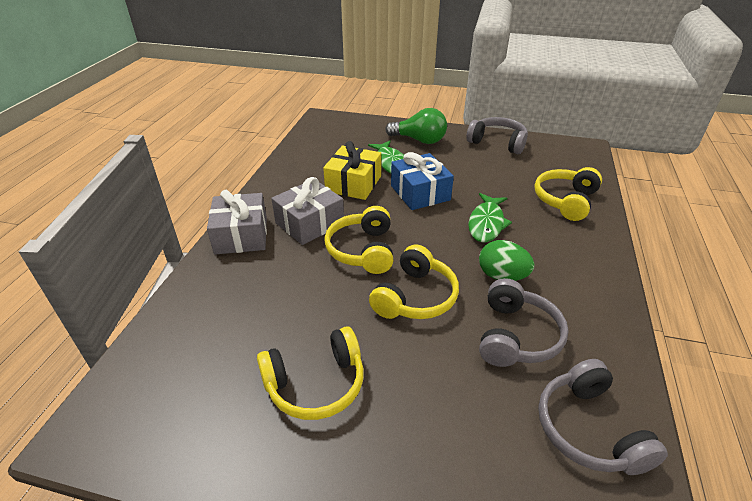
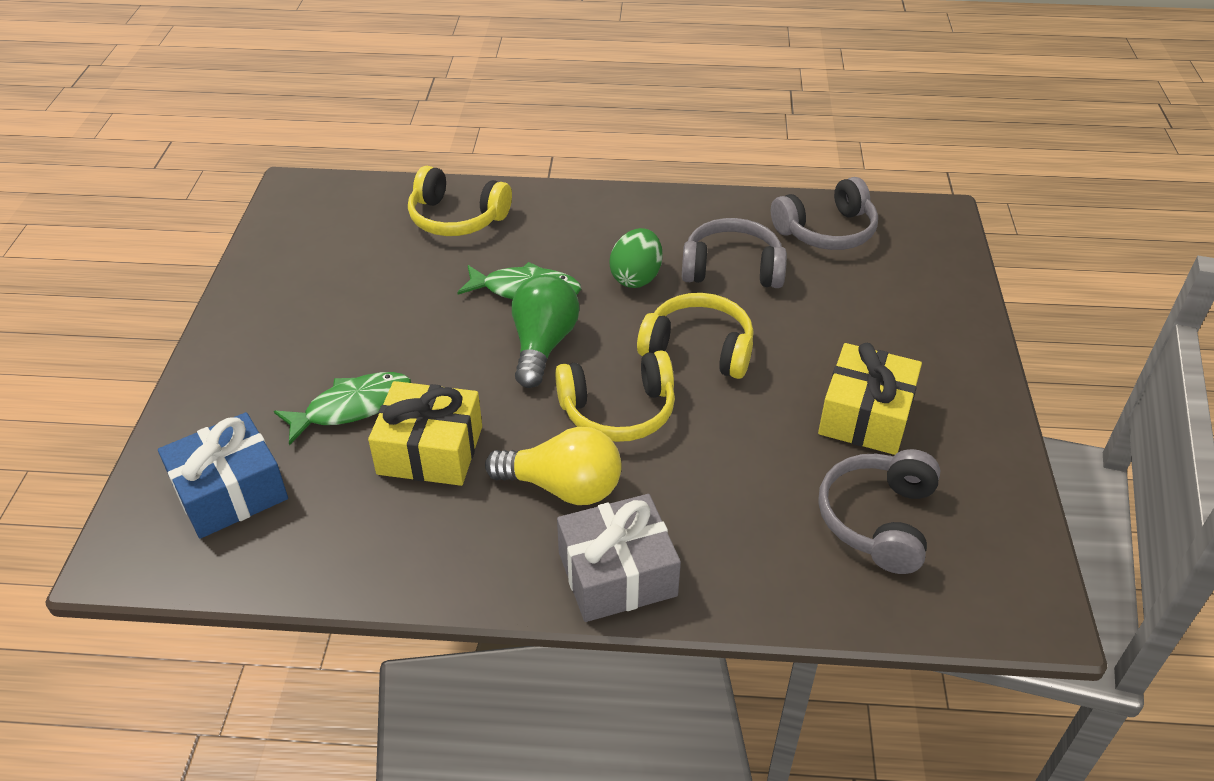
camera: 100 degrees left, 5 degrees up
yellow headphones [257,326,364,420] -> yellow gift [818,343,922,455]
grey gift [271,177,344,245] -> yellow light bulb [485,427,622,505]
green light bulb [385,108,447,144] -> green light bulb moved to [512,274,580,388]
blue gift [391,152,454,210] -> blue gift moved to [158,412,288,539]
grey headphones [466,117,528,154] -> grey headphones moved to [818,449,940,574]

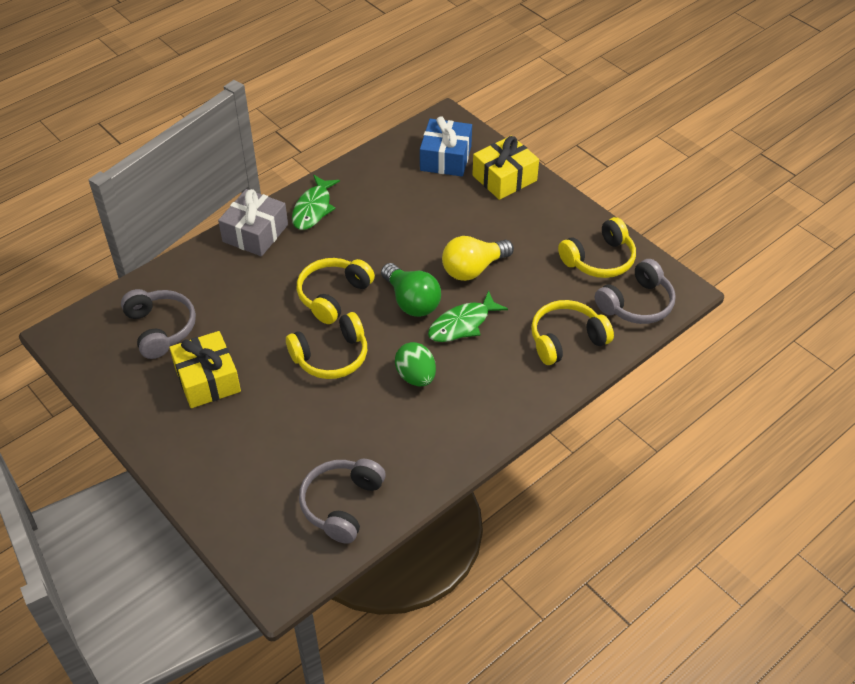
camera: 135 degrees right, 5 degrees up
green fish [274,372,411,445] -> green fish moved to [292,175,340,230]
yellow gift [368,381,482,486] -> yellow gift moved to [472,135,539,200]
yellow light bulb [485,427,622,505] -> yellow light bulb moved to [442,236,514,281]
grey headphones [682,218,787,288] -> grey headphones moved to [595,259,676,324]
none -> yellow headphones [558,217,636,278]

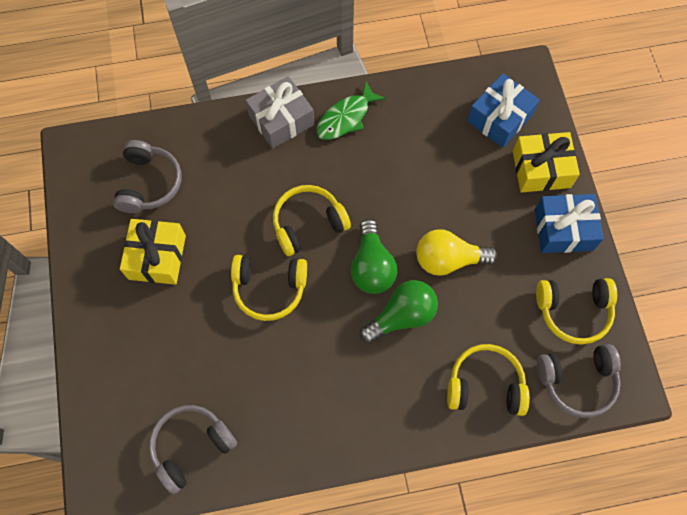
camera: 30 degrees right, 20 degrees up
green egg [395,342,436,386] -> none
green fish [428,290,508,342] -> green light bulb [360,280,438,344]
none -> blue gift [535,194,603,253]

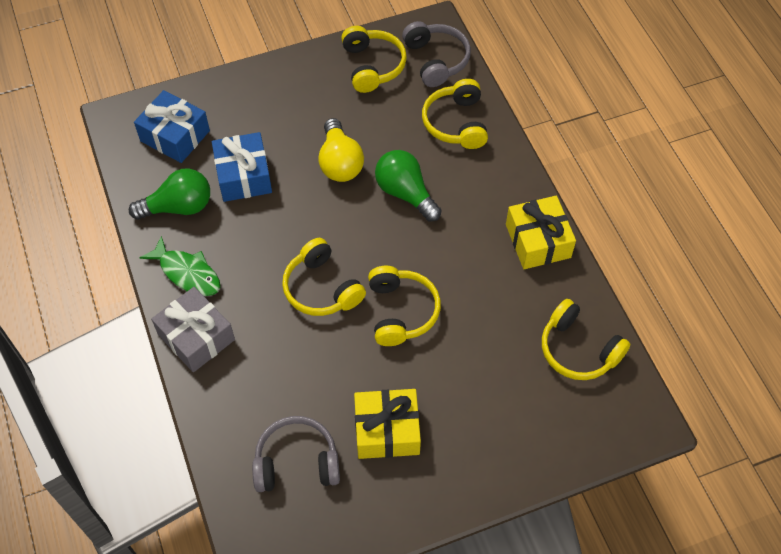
camera: 100 degrees left, 10 degrees down
grey headphones [149,405,237,494] -> yellow headphones [542,299,630,380]
green light bulb [351,219,397,294] -> green light bulb moved to [129,169,210,220]
yellow gift [513,132,580,193] -> yellow gift moved to [506,196,576,269]
blue gift [535,194,603,253] -> blue gift moved to [212,132,272,202]

